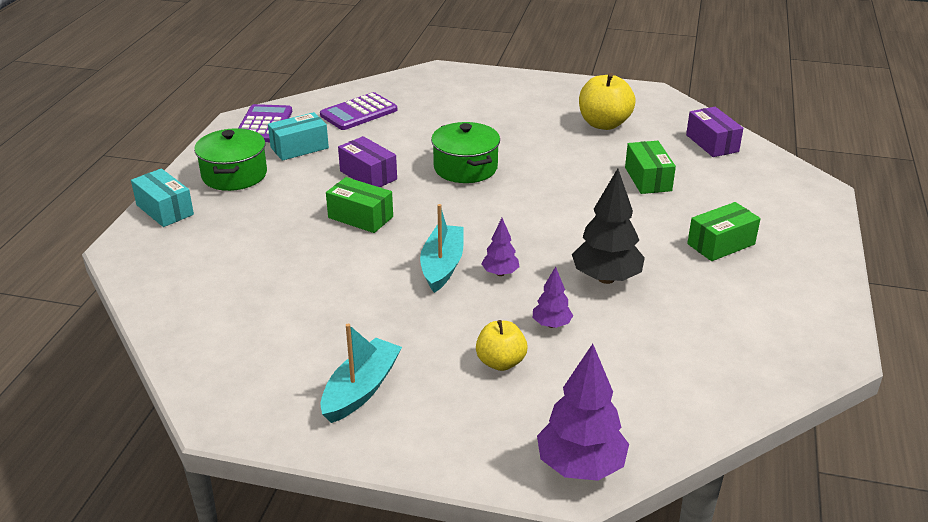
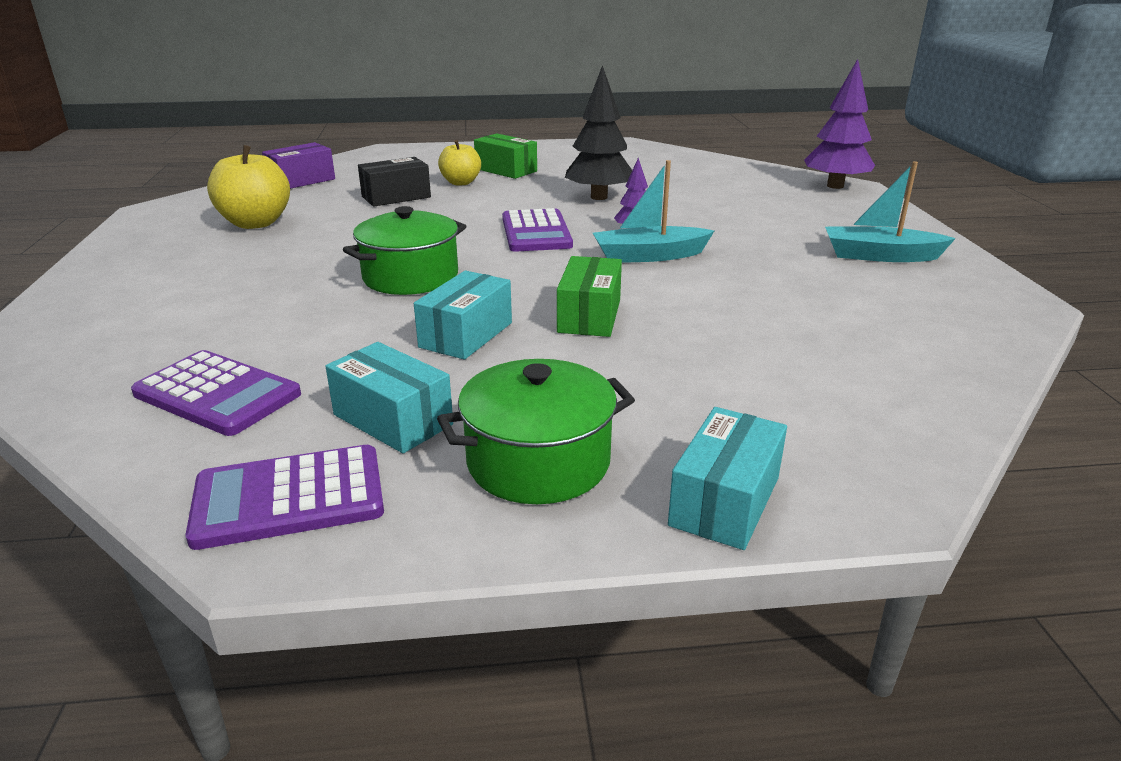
camera: 110 degrees left, 5 degrees down
purple box [338,136,397,187] -> turquoise box [414,271,512,360]
yellow apple [476,320,528,371] -> yellow apple moved to [438,140,481,185]
purple tree [533,266,573,328] -> none
green box [625,141,676,194] -> black box [358,157,431,207]
none -> purple calculator [502,208,573,252]

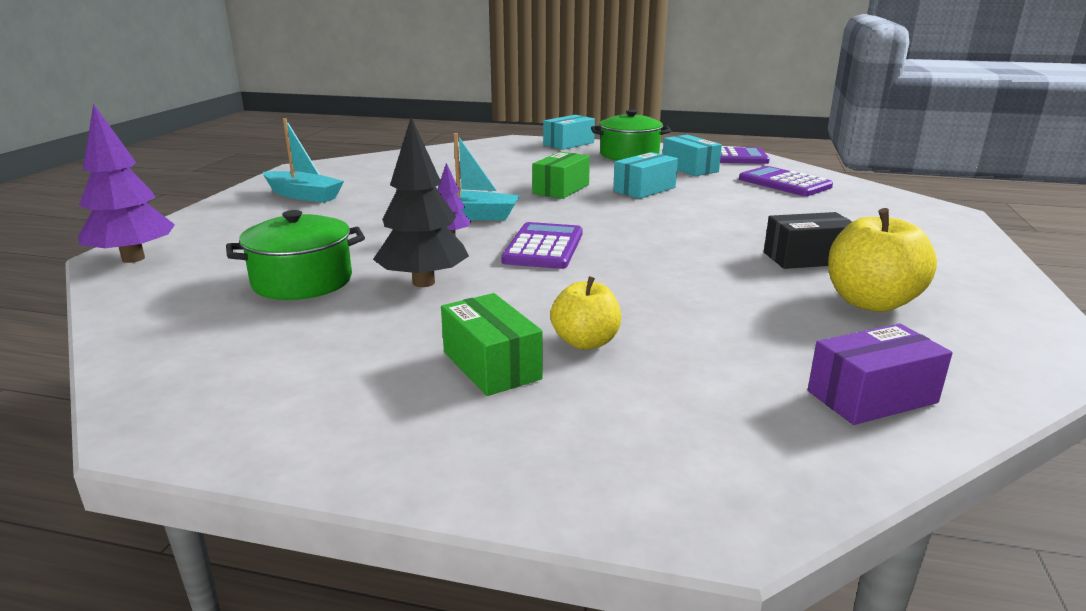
camera: 160 degrees left, 5 degrees down
green pot [343,206,466,295] -> green pot moved to [226,210,365,300]
black box [358,157,431,207] -> black box moved to [764,212,852,269]

